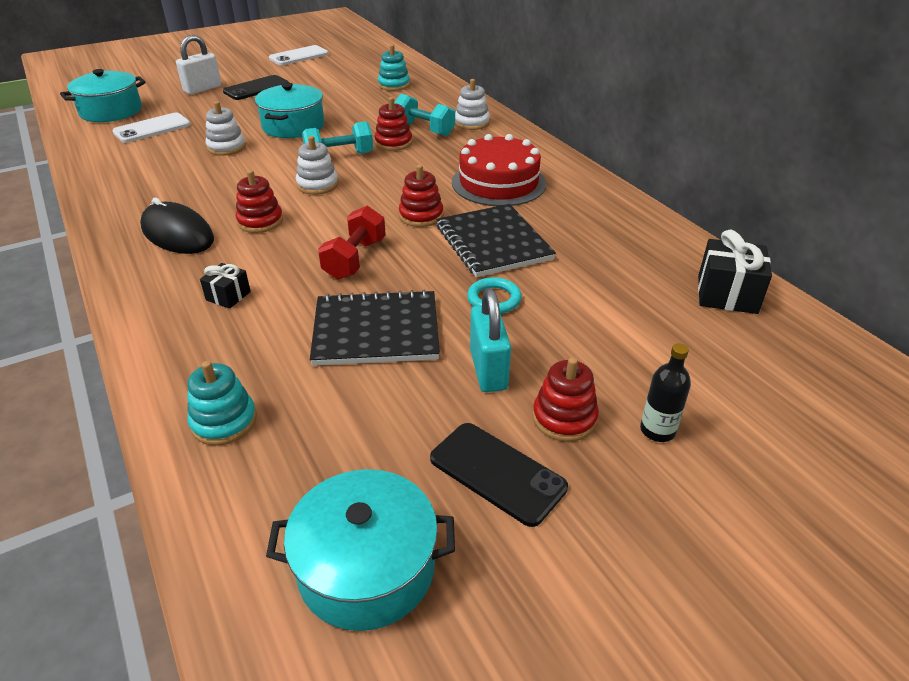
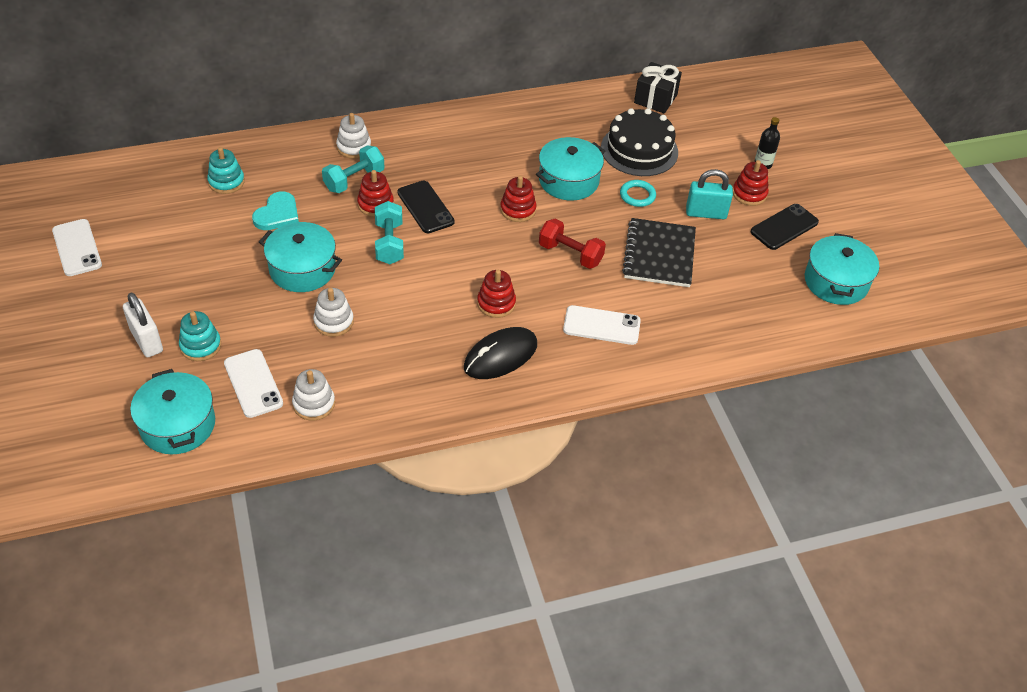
camera: 80 degrees left, 10 degrees up
turquoise stacking toy [187,361,257,446] -> turquoise stacking toy moved to [179,311,221,361]
black gift [200,263,251,309] -> white phone [563,305,641,345]
black phone [223,75,289,100] -> black phone moved to [397,181,455,233]
white stacking toy [296,136,339,195] -> white stacking toy moved to [292,369,335,421]
black notebook [436,204,556,277] -> turquoise pot [536,137,605,201]
red cake [452,134,546,206] -> none
none -> turquoise heart [252,191,299,230]
none -> black cake [601,108,678,176]

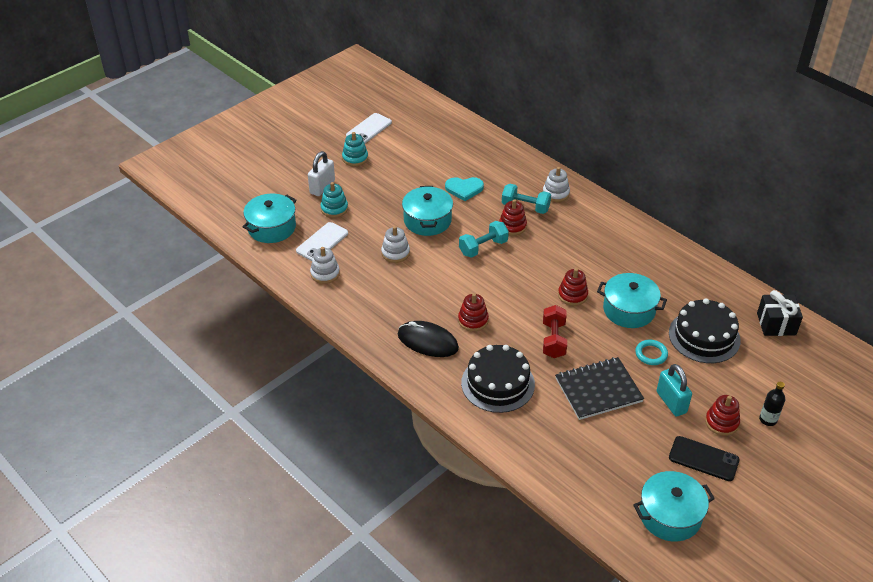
camera: 65 degrees right, 5 degrees down
turquoise stacking toy [207,147,245,194] -> turquoise stacking toy moved to [342,132,368,166]
black phone [397,181,455,233] -> none
white phone [563,305,641,345] -> black cake [461,345,535,413]

